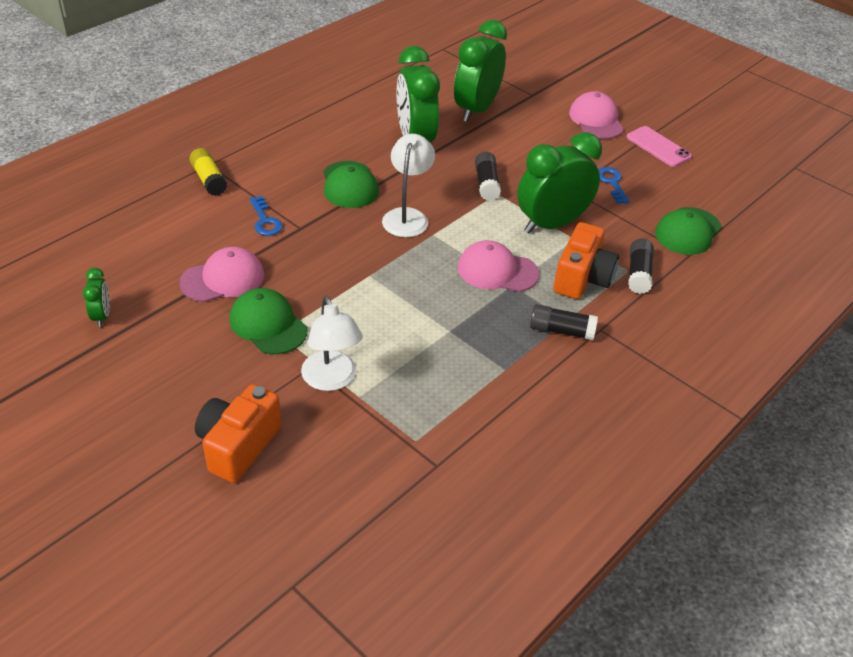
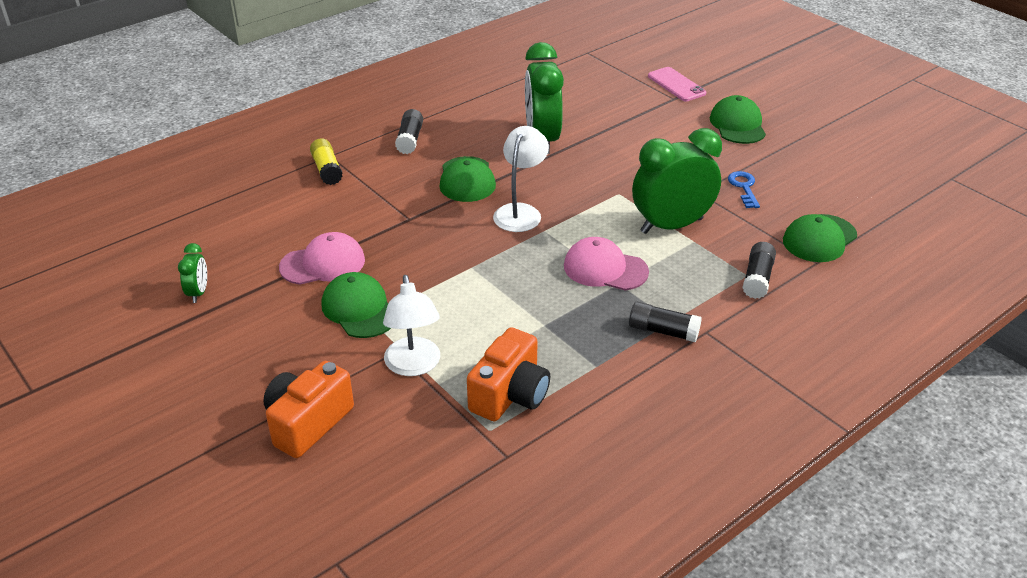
camera: 10 degrees right, 5 degrees down
blue key [249,196,283,236] -> none
green clock [454,20,507,122] -> none
black glue stick [475,152,501,201] -> black glue stick moved to [395,109,423,154]
orange camera [553,222,619,299] -> orange camera moved to [467,327,550,421]
pink cap [569,91,624,139] -> green cap [710,95,766,144]
pink phone [627,126,692,167] -> pink phone moved to [648,67,706,101]

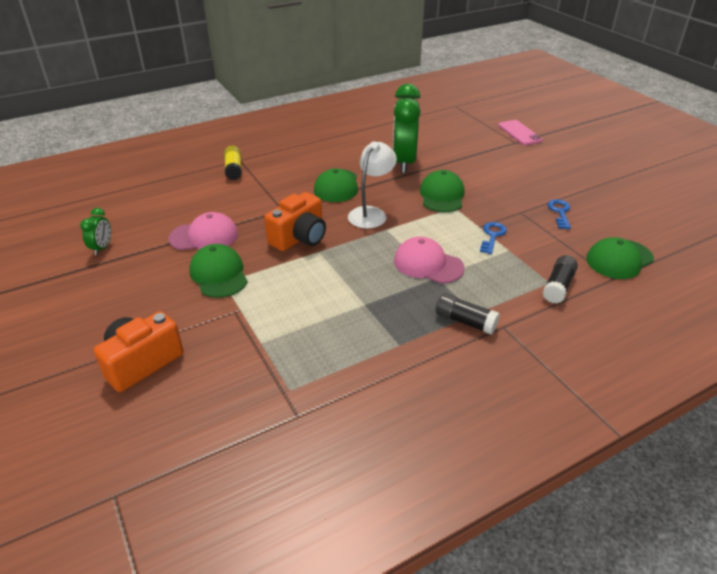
camera: 10 degrees right, 0 degrees up
white lamp [383,275,440,376] -> none
black glue stick [395,109,423,154] -> none
orange camera [467,327,550,421] -> orange camera moved to [264,192,326,251]
green clock [632,128,722,234] -> blue key [480,222,507,254]
green cap [710,95,766,144] -> green cap moved to [420,170,465,212]

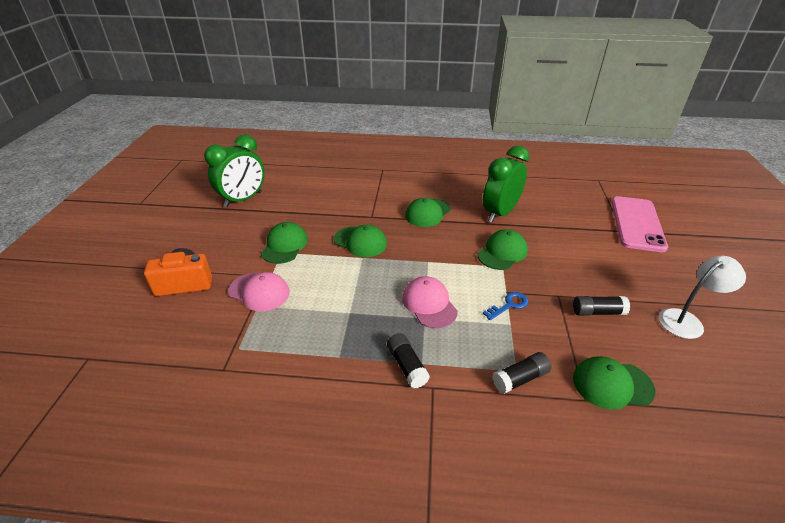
camera: 35 degrees right, 0 degrees up
green clock [80,208,111,255] -> green clock [204,134,265,207], size x2.20
pink cap [168,212,238,250] -> pink cap moved to [228,272,290,311]
yellow glue stick [224,146,242,180] -> none
orange camera [264,192,326,251] -> green cap [334,225,387,257]
white lamp [348,141,397,228] -> white lamp moved to [659,256,746,339]
pink phone [498,120,542,145] -> pink phone [611,196,668,252], size x1.75
blue key [547,199,571,229] -> black glue stick [573,296,630,316]

